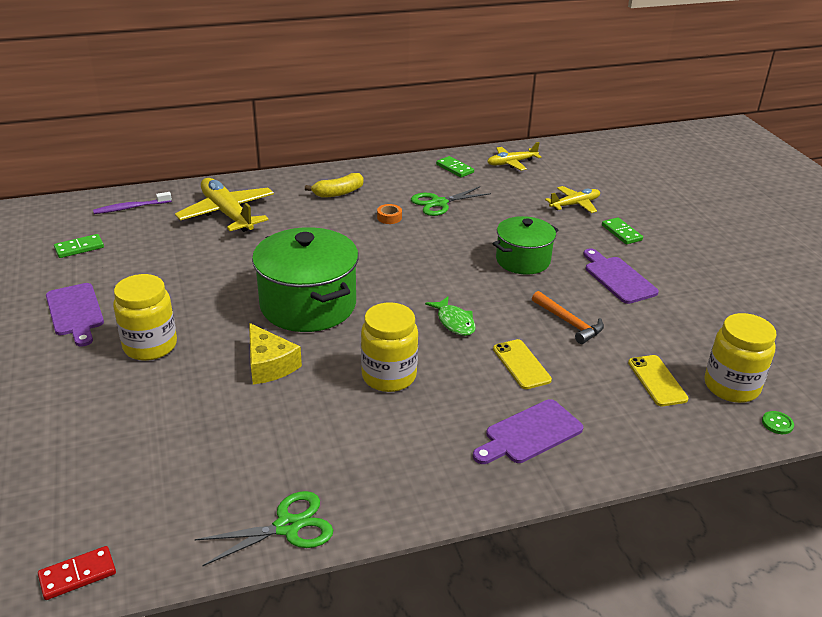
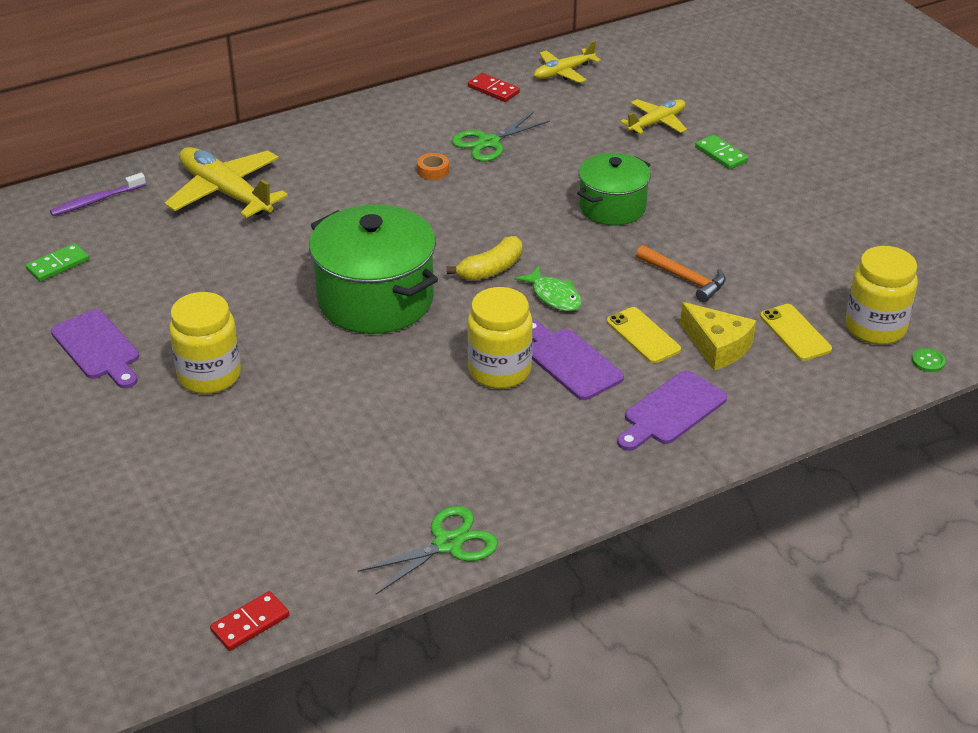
camera: 10 degrees left, 5 degrees up
yellow cheese [249,323,302,384] -> yellow cheese moved to [680,302,756,370]
yellow banana [305,173,364,198] -> yellow banana moved to [446,236,522,281]
green domino [436,156,474,178] -> red domino [468,73,520,102]
purple cutting board [583,248,659,304] -> purple cutting board moved to [532,320,624,400]

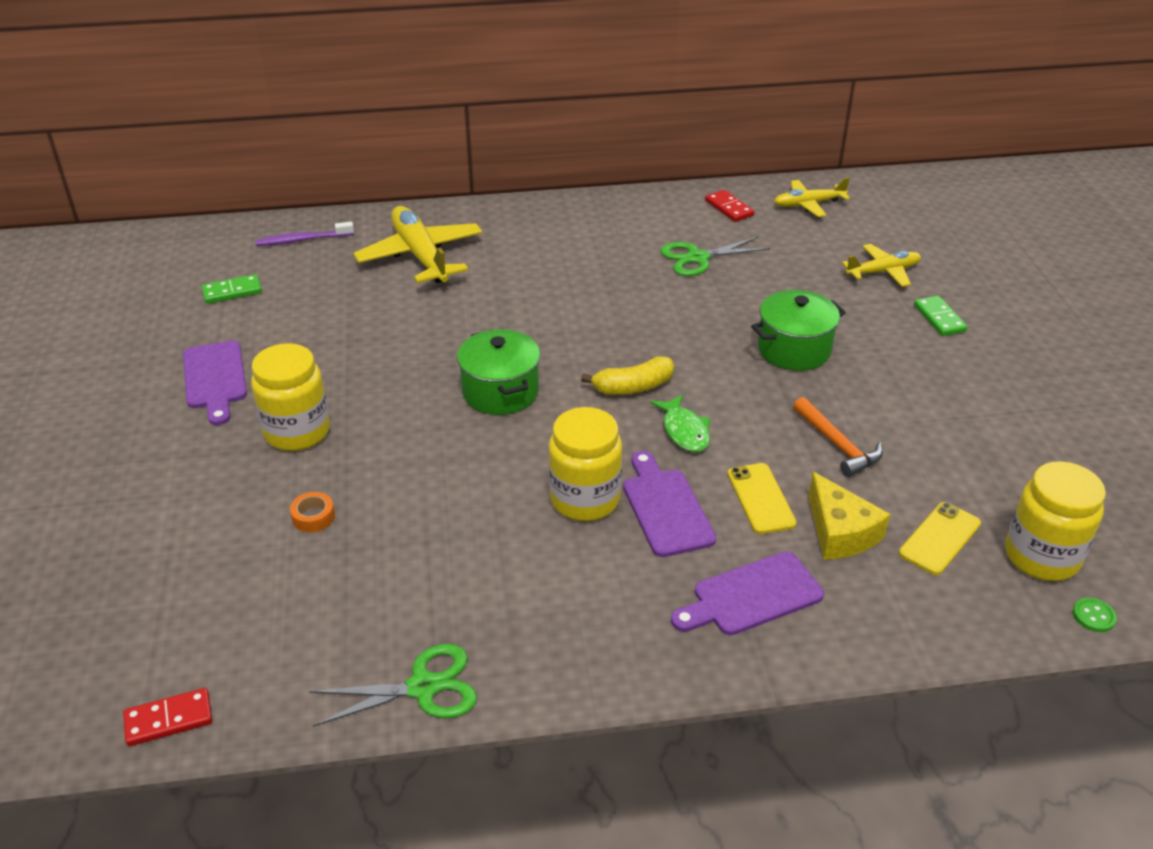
camera: 20 degrees right, 0 degrees up
green pot [309,204,438,334] -> green pot [457,329,540,415], size x0.62
orange tape [417,153,449,180] -> orange tape moved to [290,492,335,532]
yellow phone [760,304,832,361] -> yellow phone turned 45 degrees clockwise [899,502,981,575]

